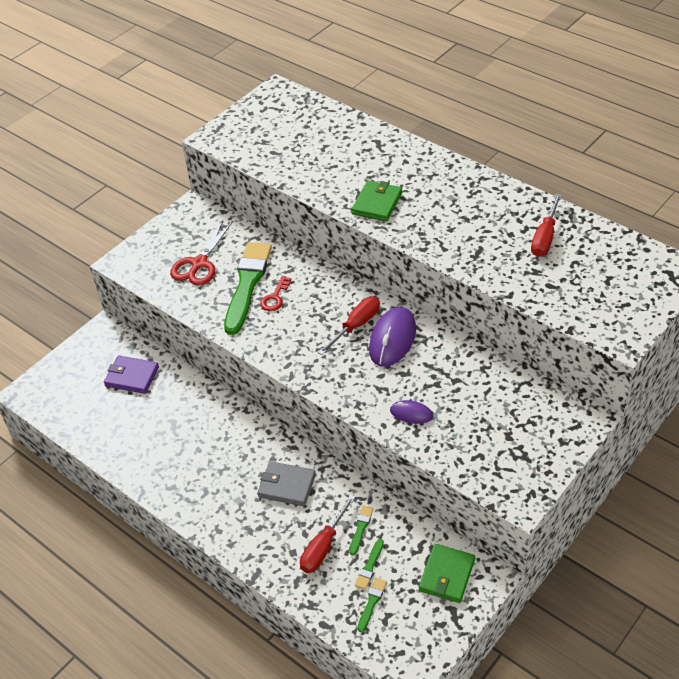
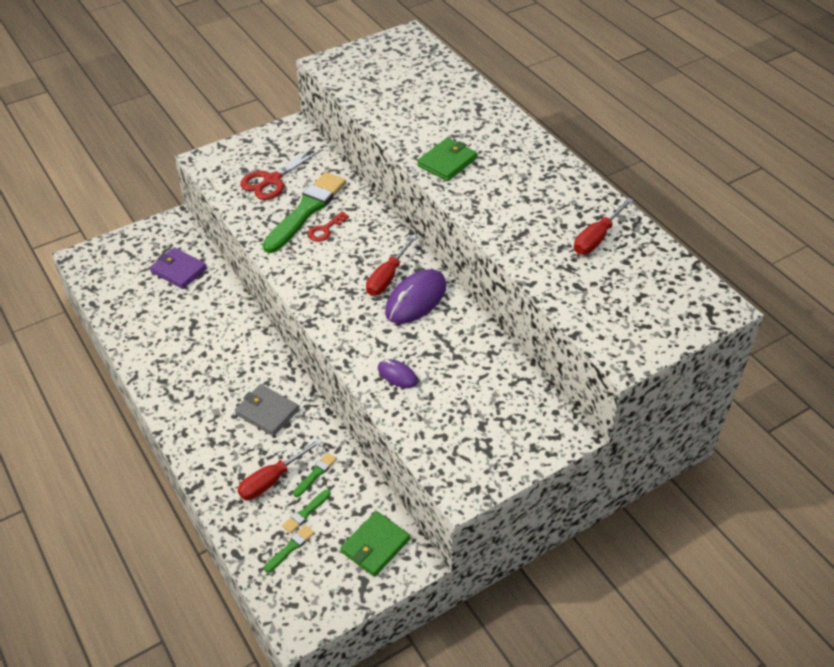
camera: 15 degrees right, 0 degrees up
red screwdriver [318,297,380,355] -> red screwdriver turned 150 degrees clockwise [366,235,417,296]

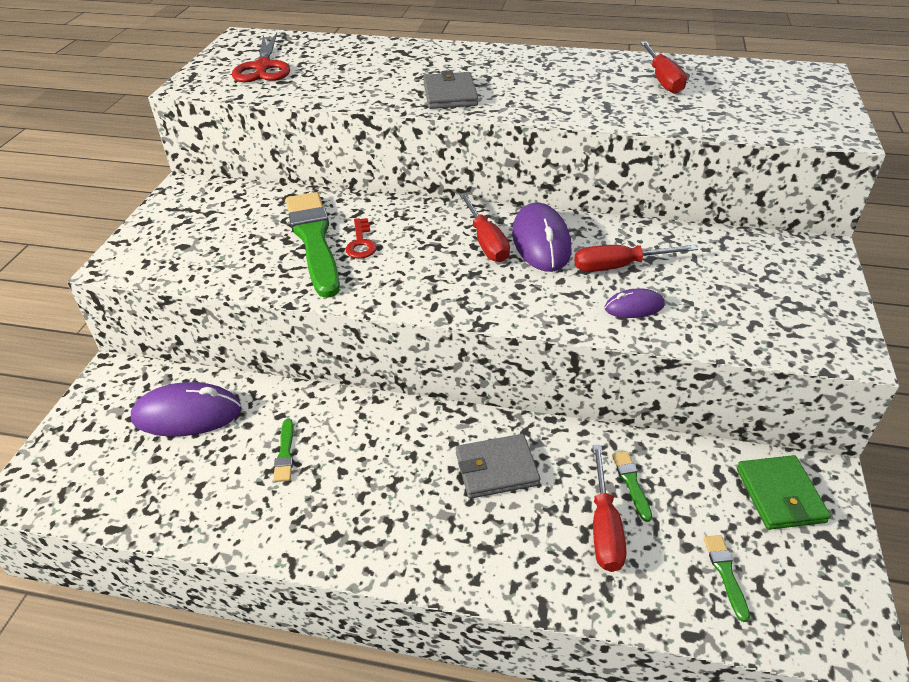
camera: 45 degrees left, 5 degrees down
purple wallet [150,247,207,289] -> purple mouse [131,382,242,437]
red scissors [240,145,323,200] -> red scissors moved to [232,33,290,82]
green brush [282,490,331,533] -> green brush moved to [273,419,293,482]
green wallet [417,138,477,181] -> grey wallet [423,70,478,109]
none -> red screwdriver [574,245,698,272]

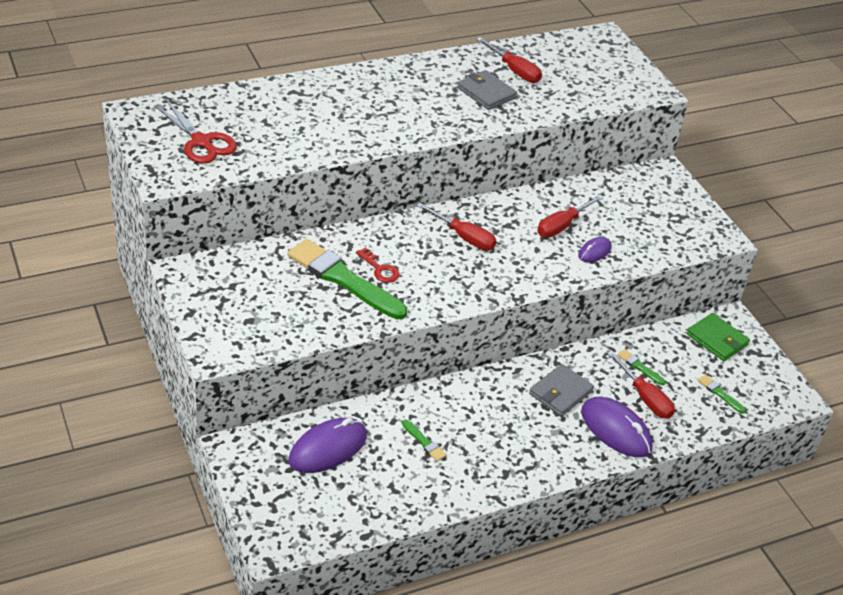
camera: 40 degrees left, 0 degrees up
grey wallet [423,70,478,109] -> grey wallet moved to [457,70,517,110]
purple mouse [512,202,572,272] -> purple mouse moved to [581,397,653,457]

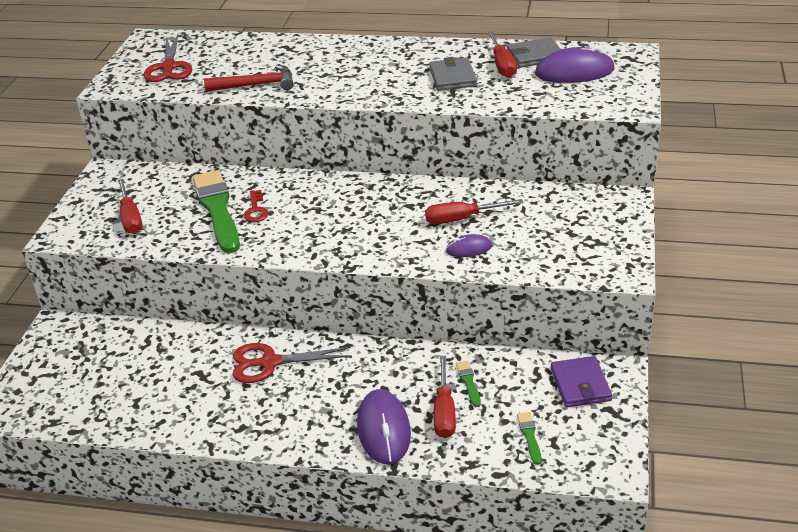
camera: 40 degrees right, 5 degrees down
purple mouse [289,418,367,473] -> purple mouse moved to [535,46,615,83]
green brush [402,420,447,461] -> none
red screwdriver [416,203,497,251] -> red screwdriver moved to [118,179,143,234]
grey wallet [529,364,594,416] -> grey wallet moved to [507,37,561,68]
green wallet [687,313,750,361] -> purple wallet [551,356,612,407]
none -> red hammer [204,65,294,92]
none -> red scissors [233,343,352,383]

